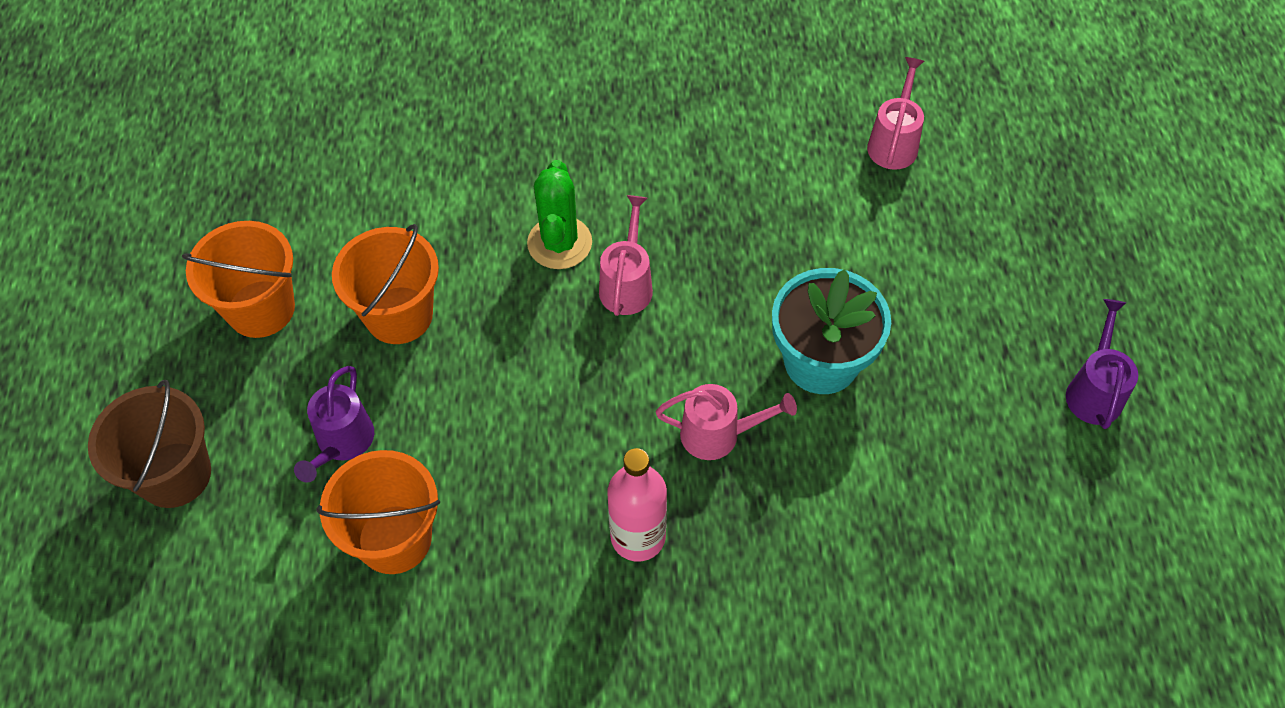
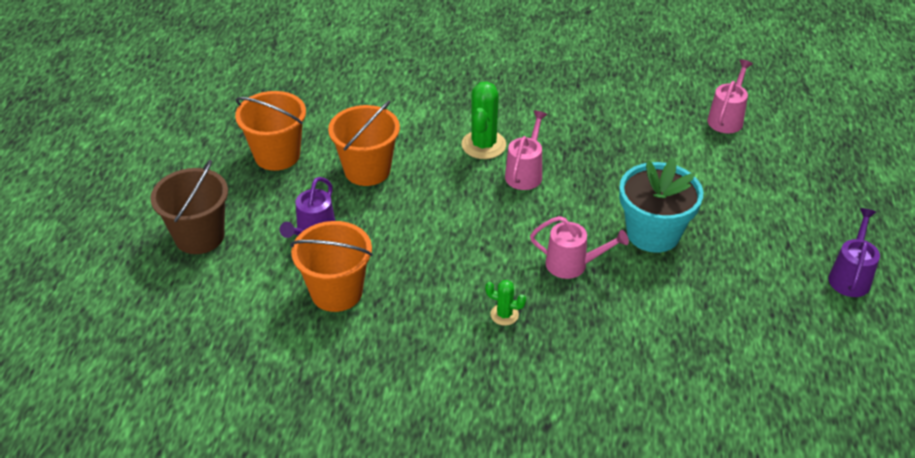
camera: 10 degrees right, 15 degrees down
pink bottle [608,448,667,561] -> green cactus [485,280,526,326]

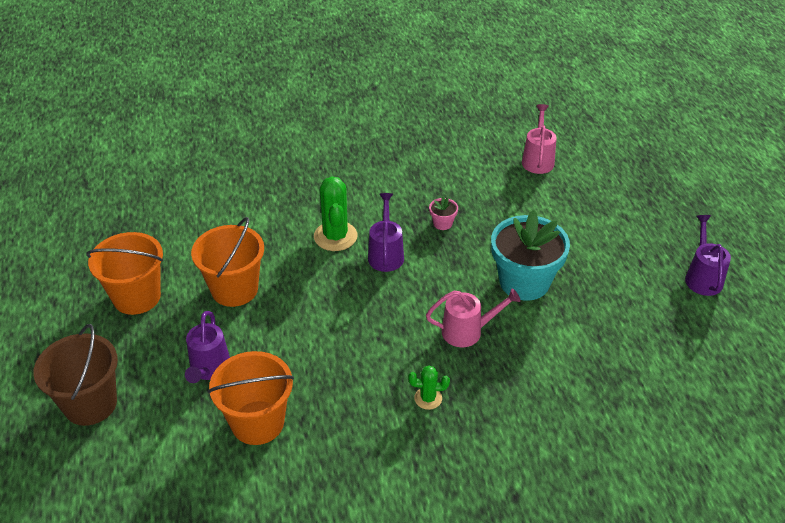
camera: 20 degrees left, 0 degrees up
pink watering can [505,110,548,190] -> purple watering can [368,193,404,272]
none -> pink flower pot [429,196,458,230]

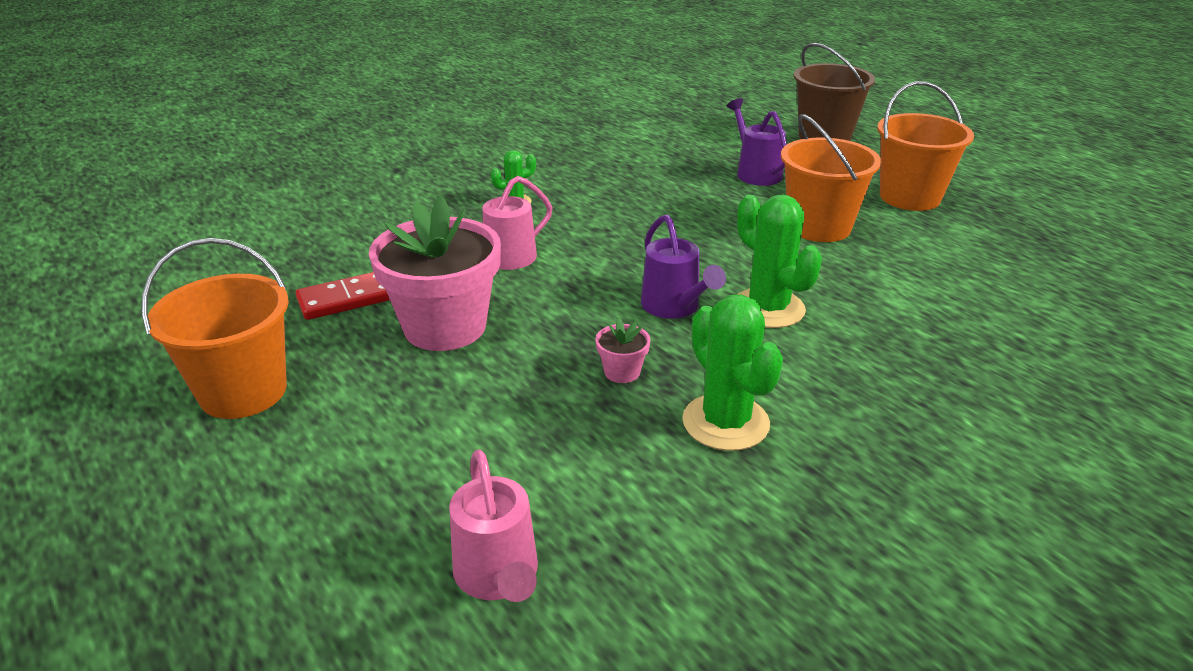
camera: 155 degrees right, 10 degrees down
orange bucket [208,351,294,445] -> orange bucket moved to [142,238,289,419]
turquoise flower pot [491,210,570,301] -> pink flower pot [369,196,501,351]
purple watering can [685,215,731,296] -> none
none -> red domino [296,272,390,320]
none -> green cactus [682,295,783,451]

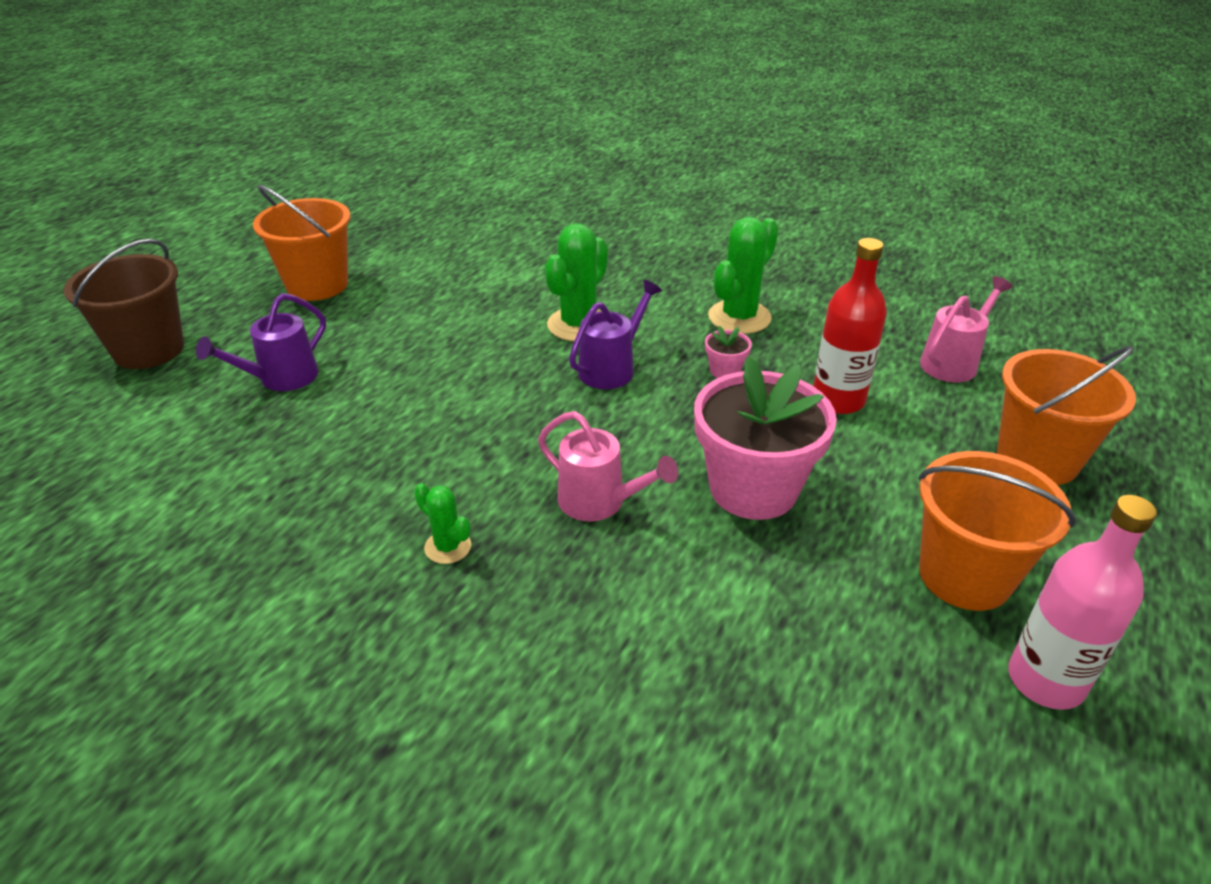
camera: 115 degrees left, 5 degrees up
red domino [296,272,390,320] -> none
orange bucket [781,114,882,242] -> orange bucket moved to [997,346,1136,485]
none -> red bottle [813,238,887,414]
none -> pink bottle [1008,495,1157,710]

